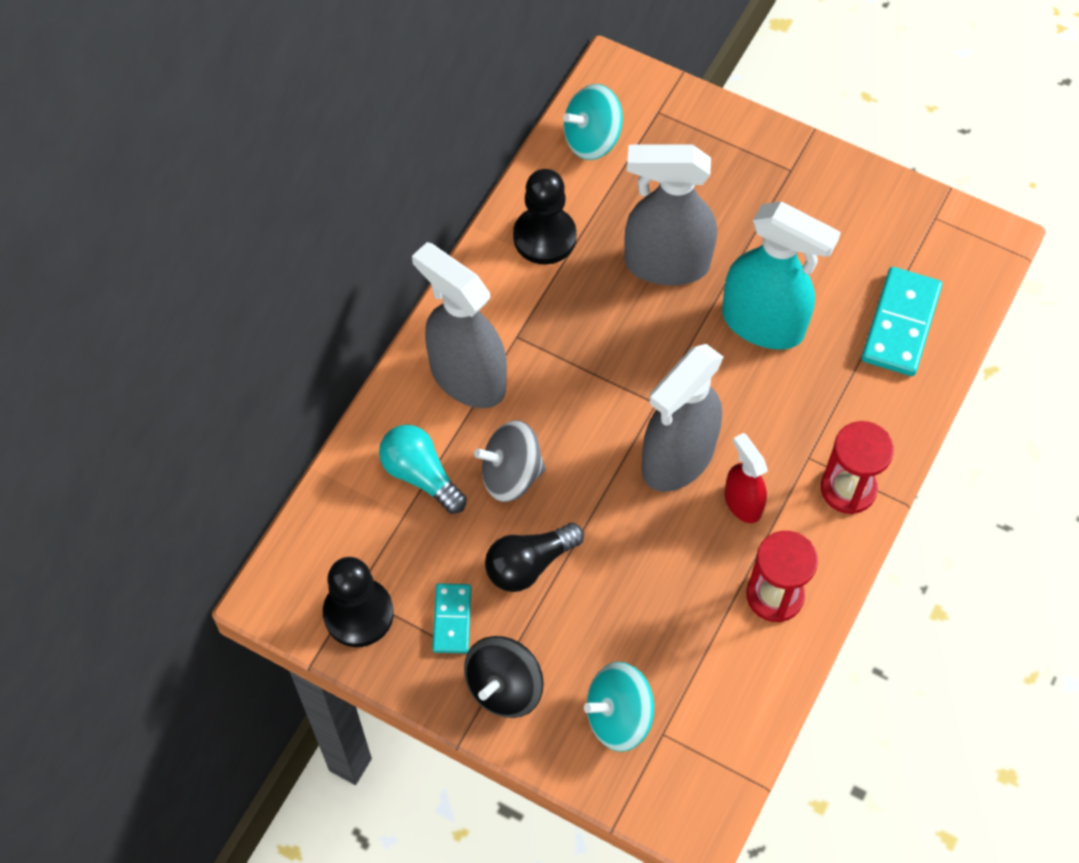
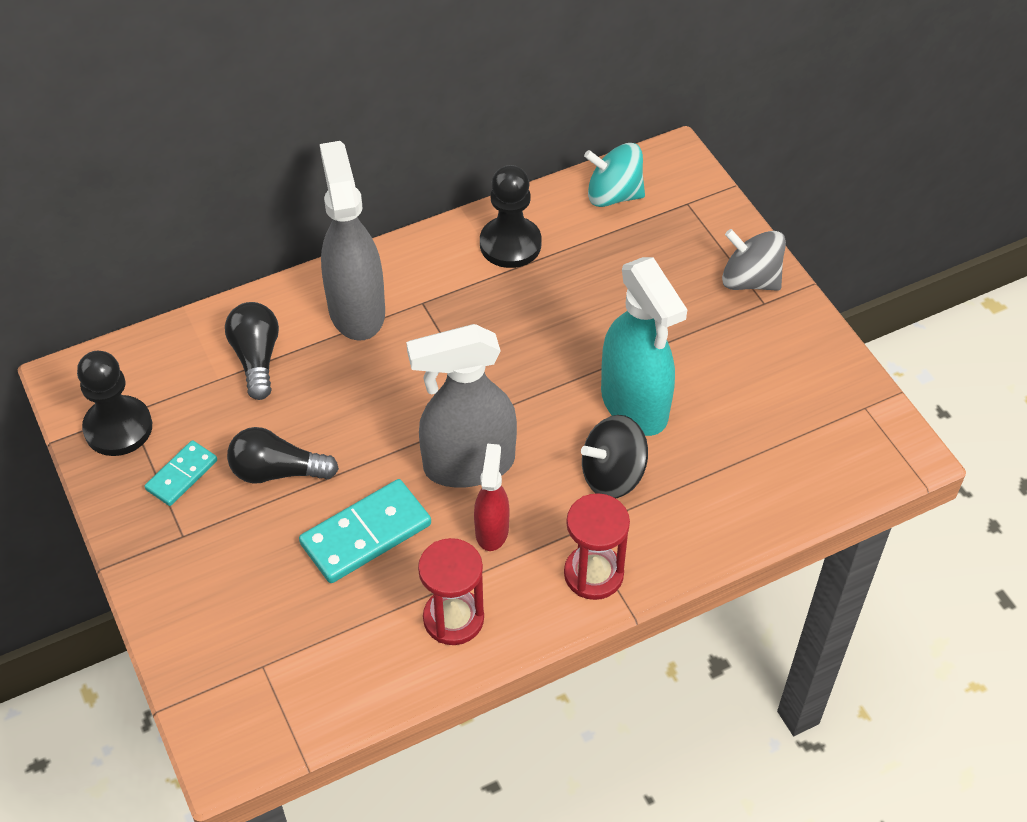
camera: 35 degrees right, 10 degrees down
turquoise light bulb [379,425,466,514] -> black light bulb [225,302,279,400]
black spinning top [464,636,544,718] -> black spinning top moved to [581,415,648,498]
grey spinning top [474,420,546,502] -> grey spinning top moved to [722,229,786,291]
turquoise spinning top [584,662,654,752] -> none
grey spray bottle [624,144,717,285] -> none
turquoise domino [861,267,942,376] -> turquoise domino moved to [299,479,431,583]

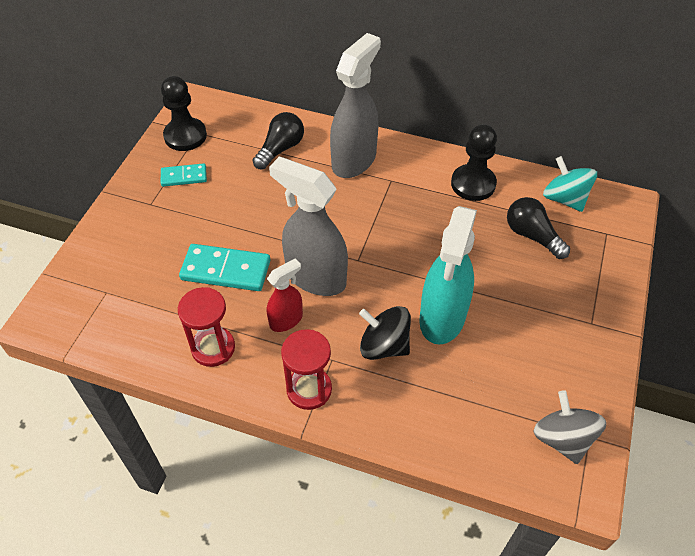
camera: 45 degrees right, 0 degrees up
black light bulb [227,427,339,484] -> black light bulb moved to [507,197,570,259]
grey spinning top [722,229,786,291] -> grey spinning top moved to [533,390,606,464]

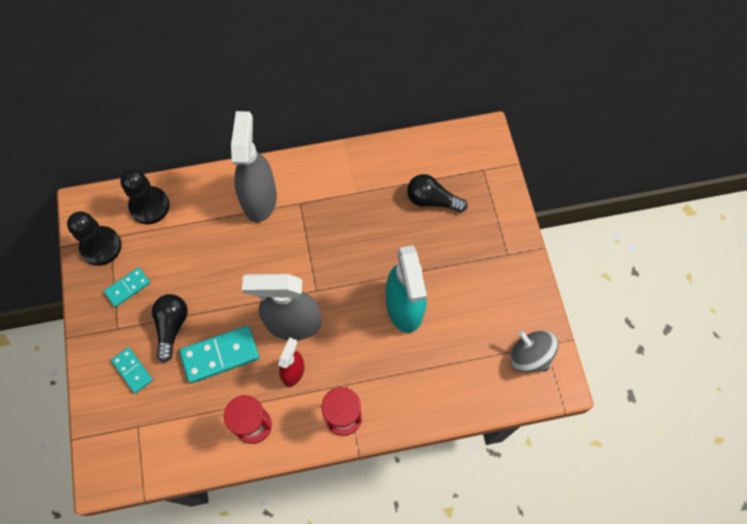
camera: 30 degrees left, 15 degrees up
black light bulb [253,112,304,170] -> black light bulb moved to [152,294,188,363]
black spinning top [359,306,411,360] -> none
black pawn [451,124,497,201] -> black pawn moved to [120,169,170,224]
turquoise spinning top [543,156,597,212] -> none
none -> turquoise domino [111,347,153,393]

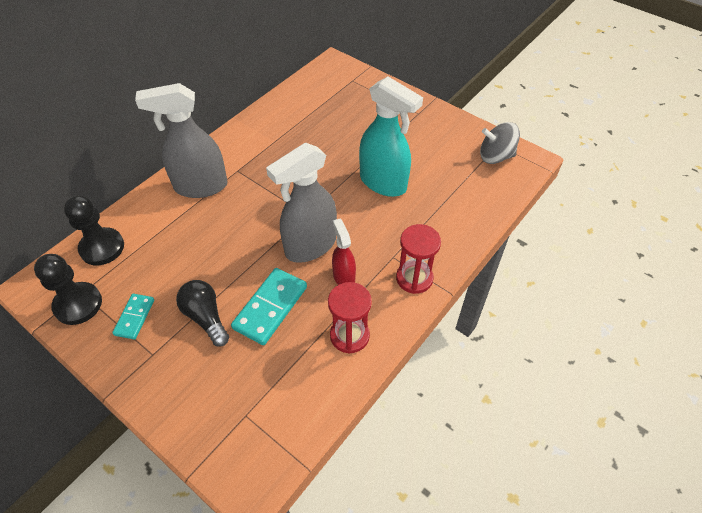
camera: 40 degrees left, 15 degrees down
turquoise domino [111,347,153,393] -> none
grey spray bottle [231,111,277,222] -> grey spray bottle turned 60 degrees counterclockwise [135,83,228,198]
black light bulb [407,174,467,213] -> none

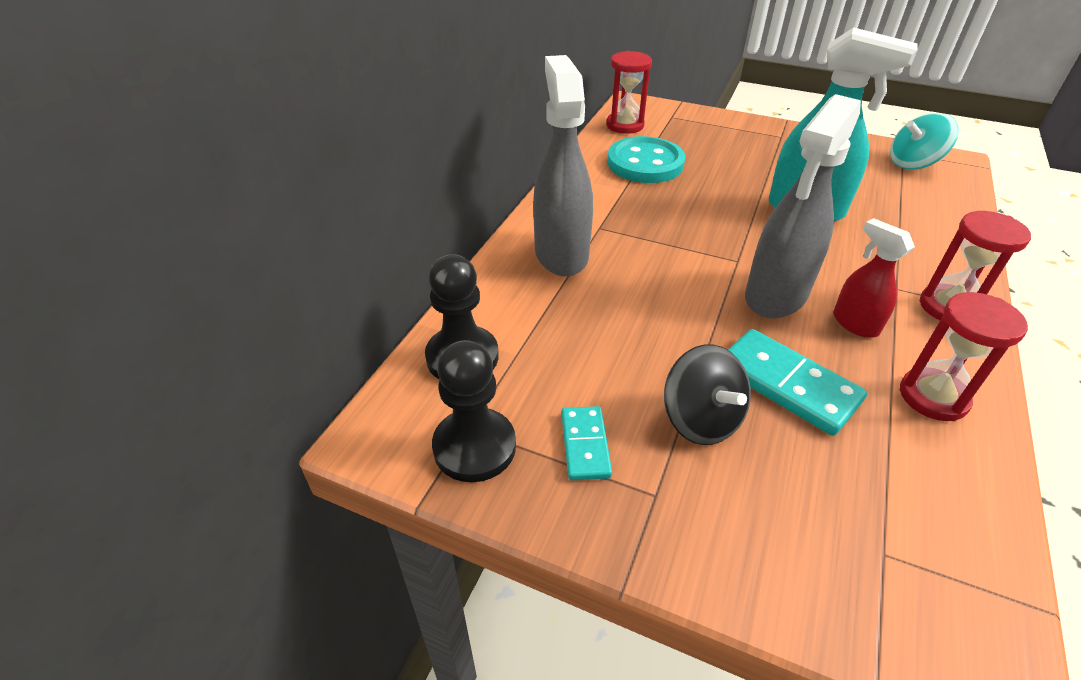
camera: 15 degrees left, 10 degrees down
grey spray bottle [135,83,228,198] -> grey spray bottle turned 105 degrees clockwise [533,55,593,276]
black light bulb [176,280,229,347] -> black spinning top [664,344,751,445]
turquoise domino [231,268,307,345] -> turquoise domino turned 60 degrees counterclockwise [728,329,867,436]
grey spinning top [480,122,520,164] -> turquoise spinning top [890,113,959,170]
none -> red hourglass [606,51,652,134]
none -> turquoise button [607,136,685,183]

